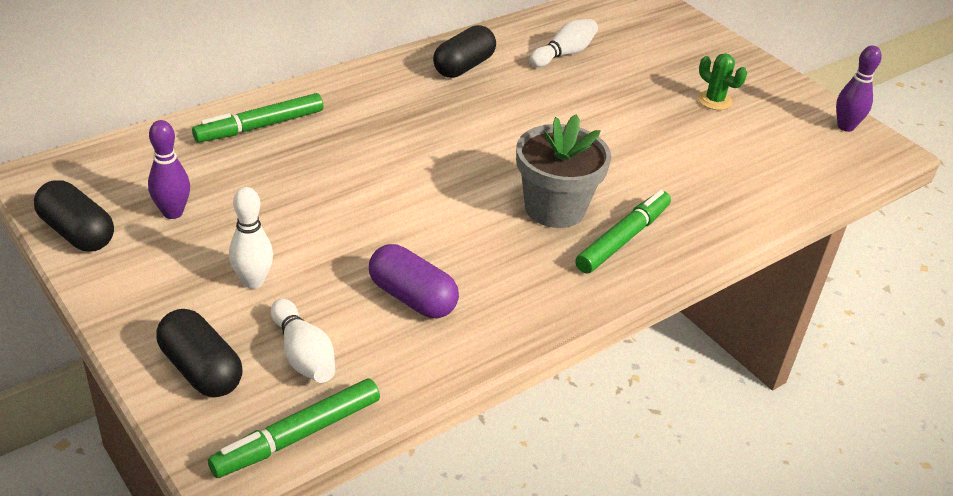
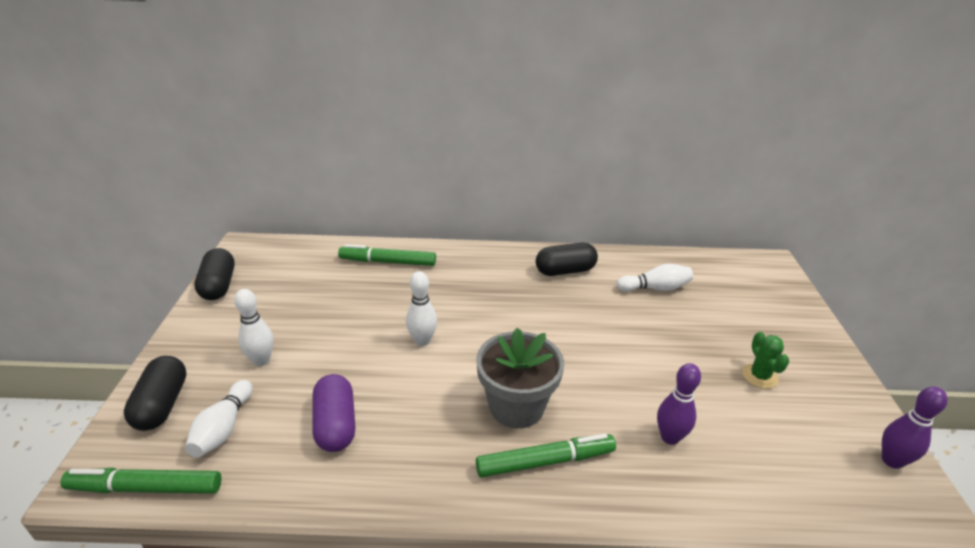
camera: 40 degrees right, 5 degrees down
purple bowling pin [148,120,190,219] -> purple bowling pin moved to [657,363,701,445]
none -> white bowling pin [406,271,437,346]

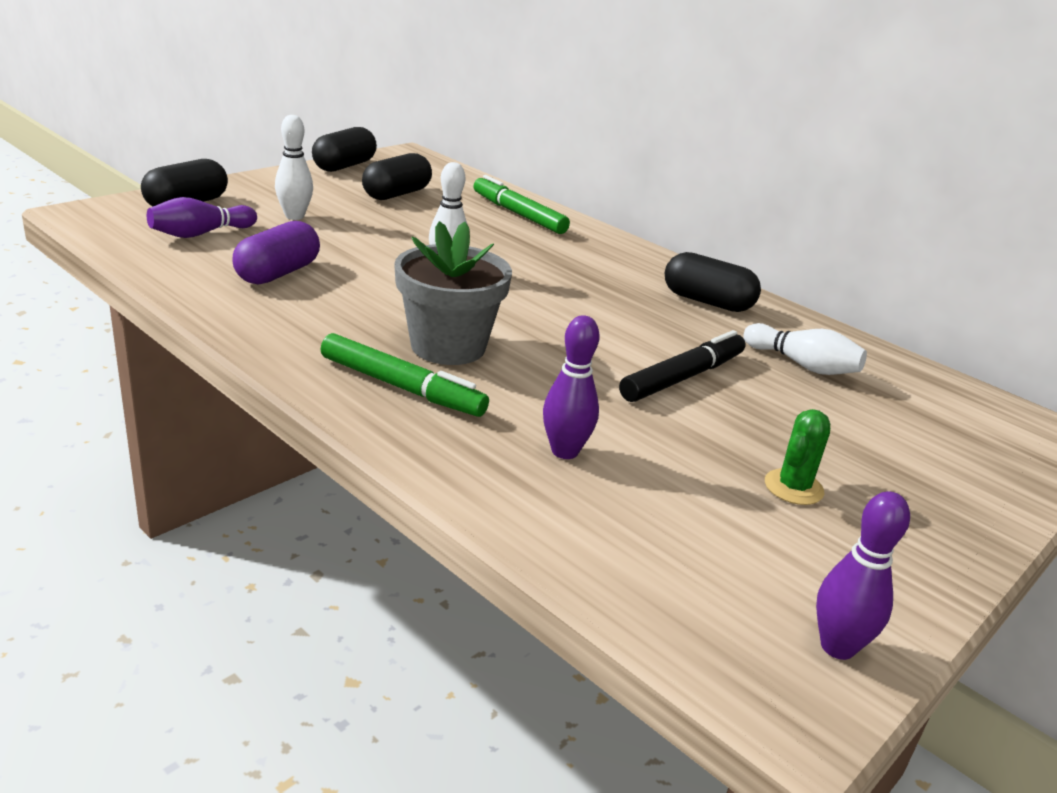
camera: 40 degrees right, 5 degrees down
green marker [61,468,221,494] -> none
white bowling pin [185,380,253,458] -> purple bowling pin [147,197,257,238]
none -> black capsule [362,153,432,200]
none -> black marker [619,330,746,402]

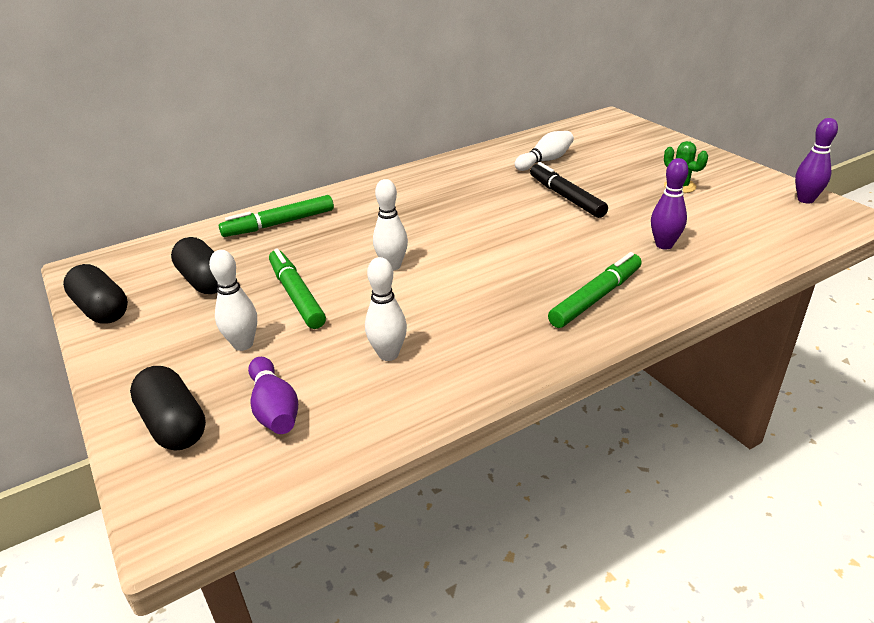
camera: 70 degrees left, 5 degrees up
purple capsule [233,221,320,285] -> white bowling pin [365,257,407,361]
grey flower pot [394,221,512,365] -> none
black capsule [665,252,761,312] -> none
none -> green marker [269,248,326,329]

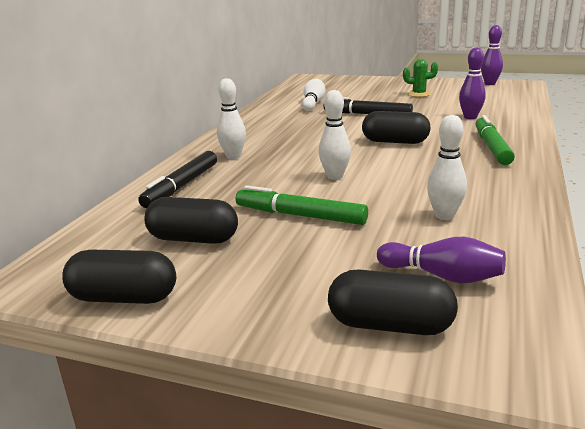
camera: 40 degrees left, 10 degrees down
white bowling pin [209,250,257,351] -> white bowling pin moved to [217,78,246,159]
green marker [219,195,334,237] -> black marker [138,151,217,208]
none -> black capsule [362,111,431,144]

